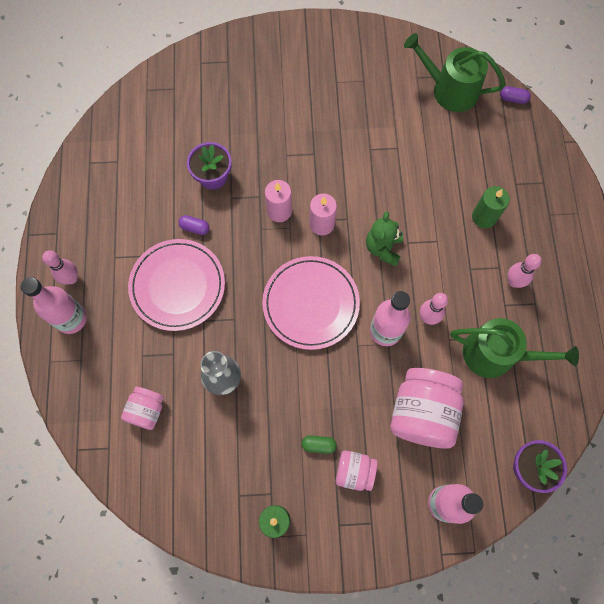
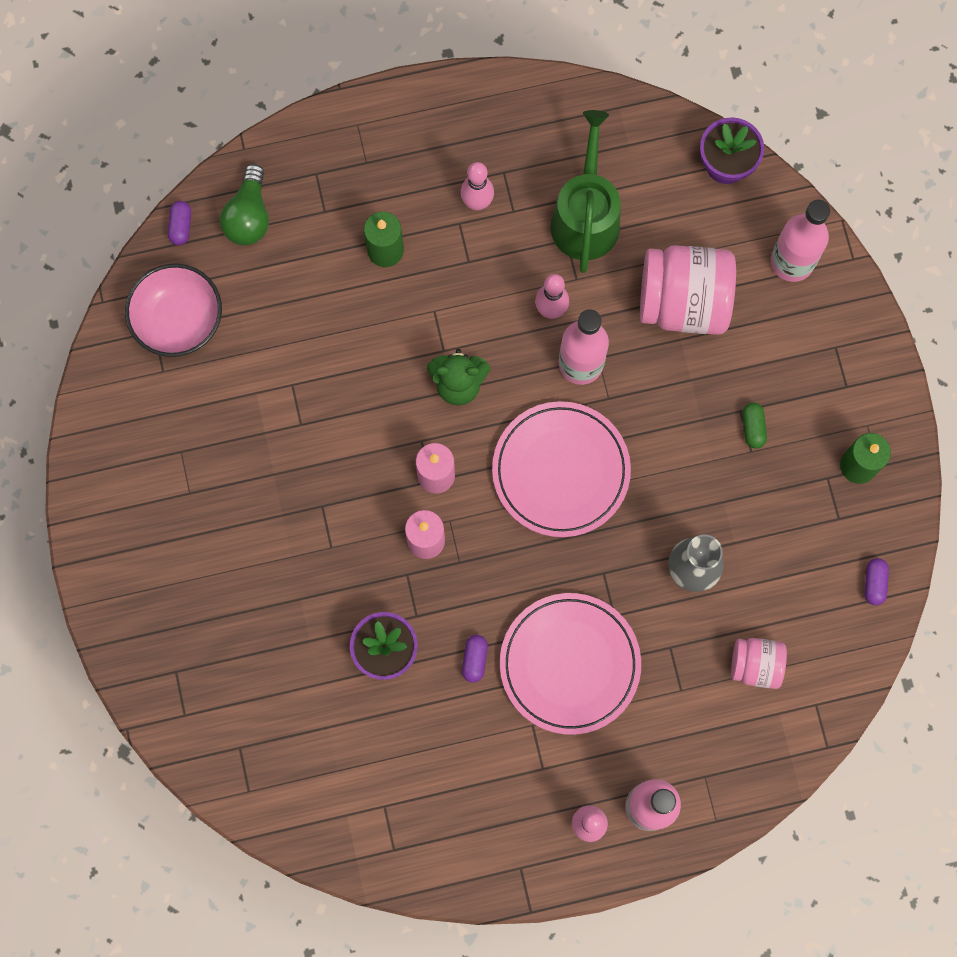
camera: 100 degrees left, 5 degrees up
pink jar [336,450,377,491] -> none
green watering can [404,33,506,112] -> pink bowl [125,264,222,357]
none -> green light bulb [220,164,269,246]
none -> purple capsule [865,558,889,605]

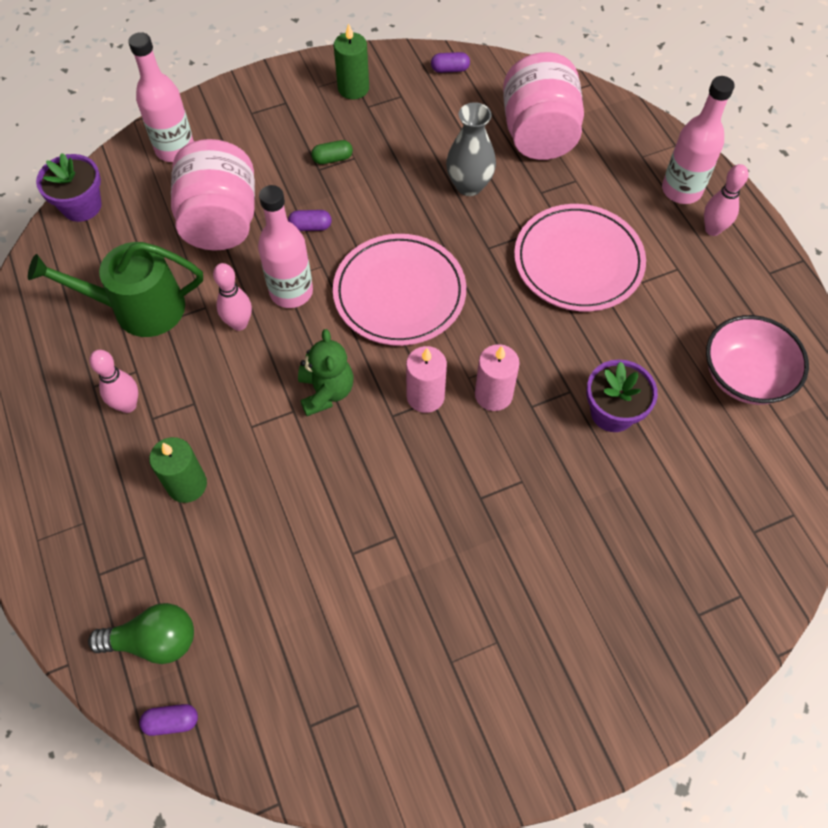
camera: 100 degrees left, 15 degrees down
pink bowl [125,264,222,357] -> pink bowl moved to [706,315,809,405]
purple capsule [462,635,488,683] -> purple capsule moved to [288,210,332,231]
pink jar [731,638,787,689] -> pink jar [503,52,584,160], size x1.85

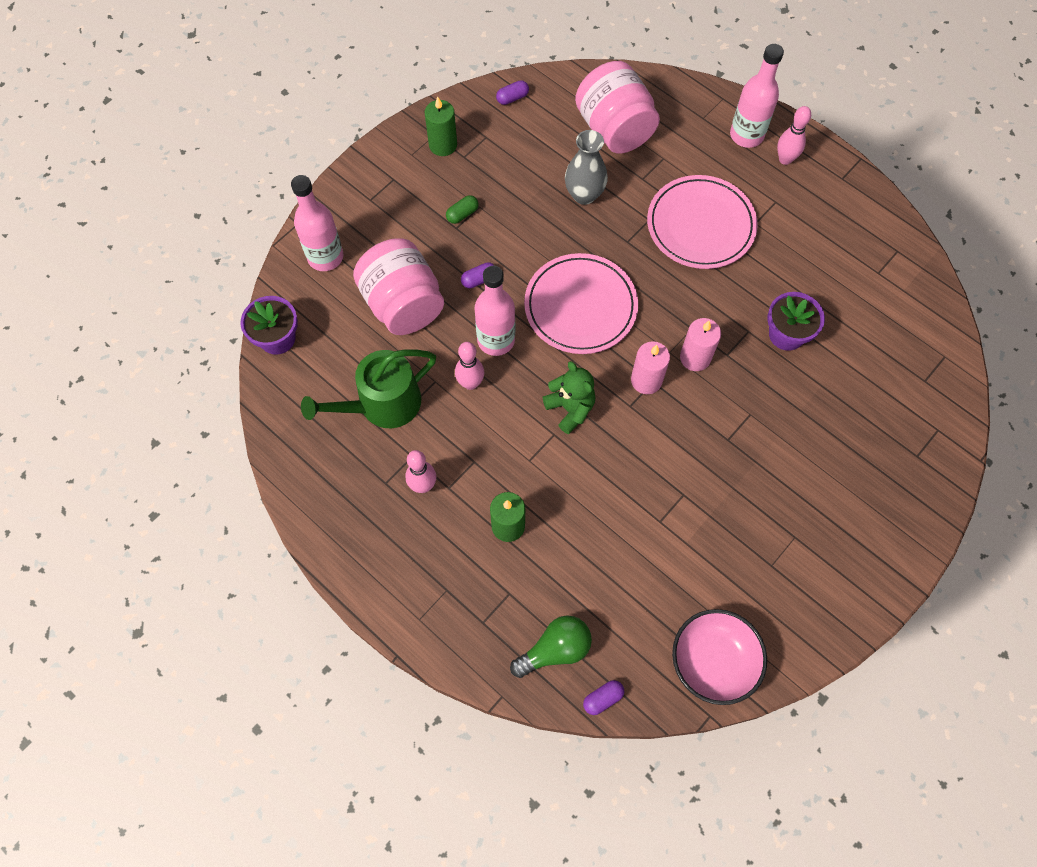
camera: 25 degrees left, 5 degrees up
pink bowl [706,315,809,405] -> pink bowl moved to [672,609,767,705]

